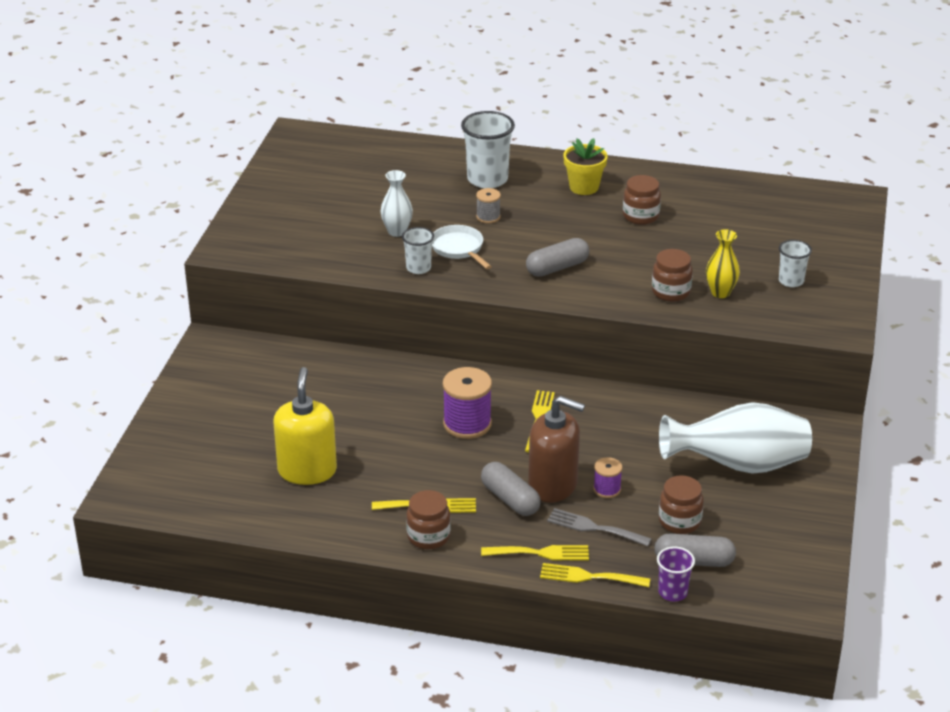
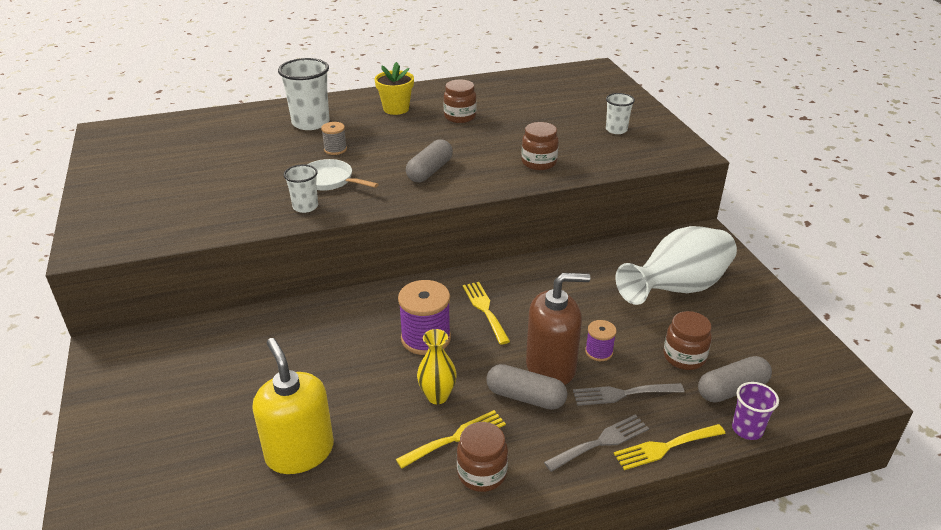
camera: 30 degrees left, 0 degrees up
white vase [380,170,413,237] -> none
yellow fork [481,545,589,560] -> grey fork [544,414,649,472]
yellow vase [706,229,740,298] -> yellow vase moved to [417,329,457,404]

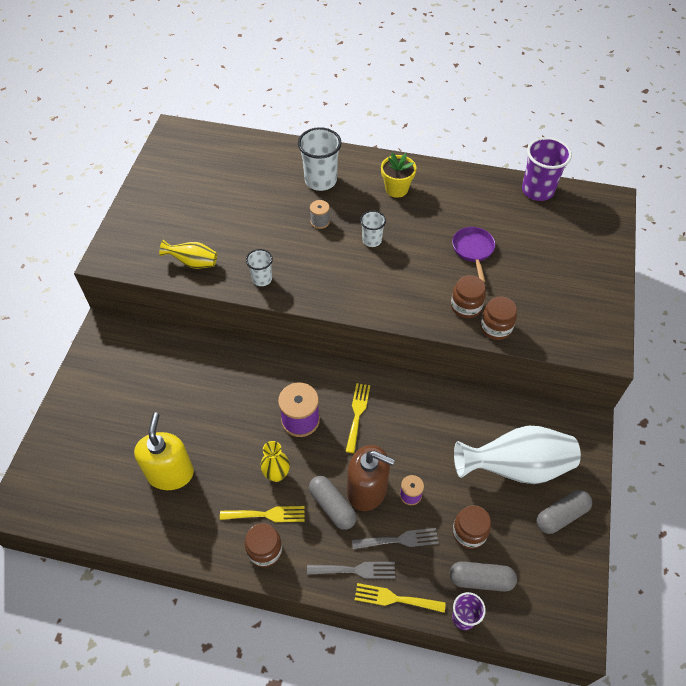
camera: 30 degrees right, 20 degrees up
white pan [307,159,378,191] -> none
grey capsule [406,139,453,182] -> grey capsule moved to [536,490,592,534]
brown jar [443,79,477,123] -> brown jar moved to [480,296,517,340]
grey fork [573,383,684,406] -> grey fork turned 150 degrees clockwise [352,528,439,549]
white cup [606,93,635,134] -> white cup moved to [360,211,386,247]
none -> yellow vase [159,240,217,269]
none -> purple pan [452,227,495,282]
none -> purple cup [522,137,572,201]

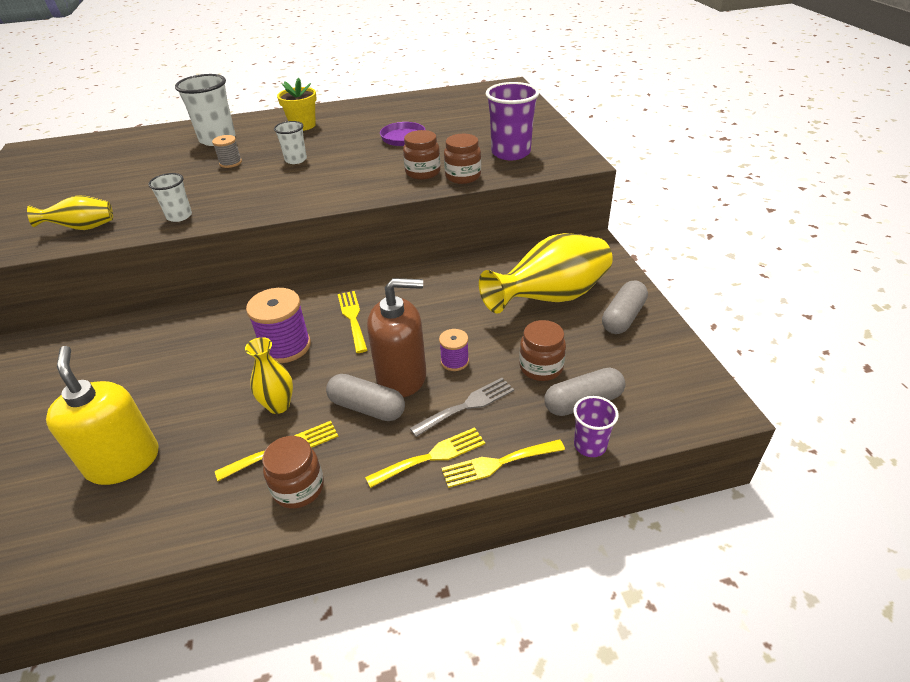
camera: 25 degrees left, 15 degrees down
grey fork [307,562,395,579] -> yellow fork [365,427,485,488]
white vase [454,426,581,484] -> yellow vase [479,233,613,314]
purple cup [522,137,572,201] -> purple cup moved to [486,82,539,160]

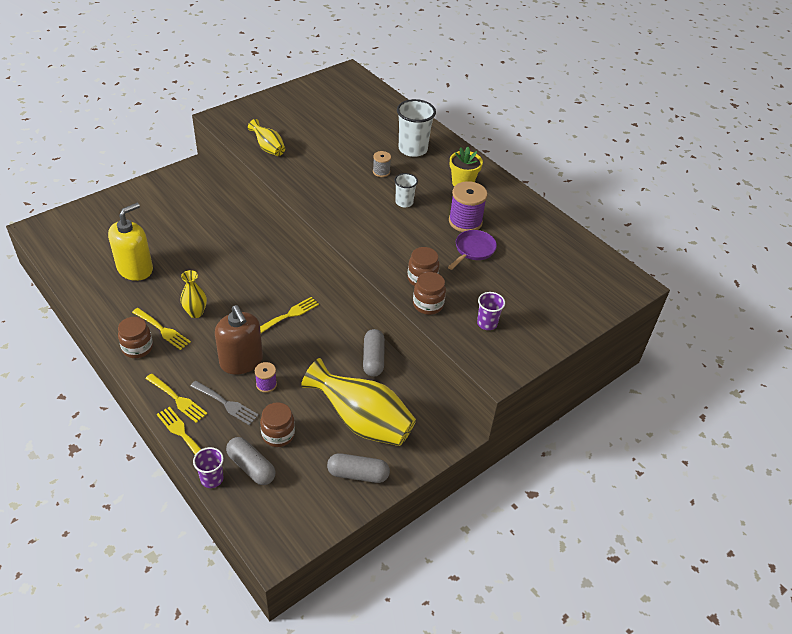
camera: 60 degrees right, 5 degrees up
white cup [148,173,192,222] -> none
purple spool [246,288,311,363] -> purple spool moved to [449,181,488,232]
grey capsule [326,374,405,421] -> grey capsule moved to [363,329,385,377]
purple cup [486,82,539,160] -> purple cup [477,292,505,330], size x0.57

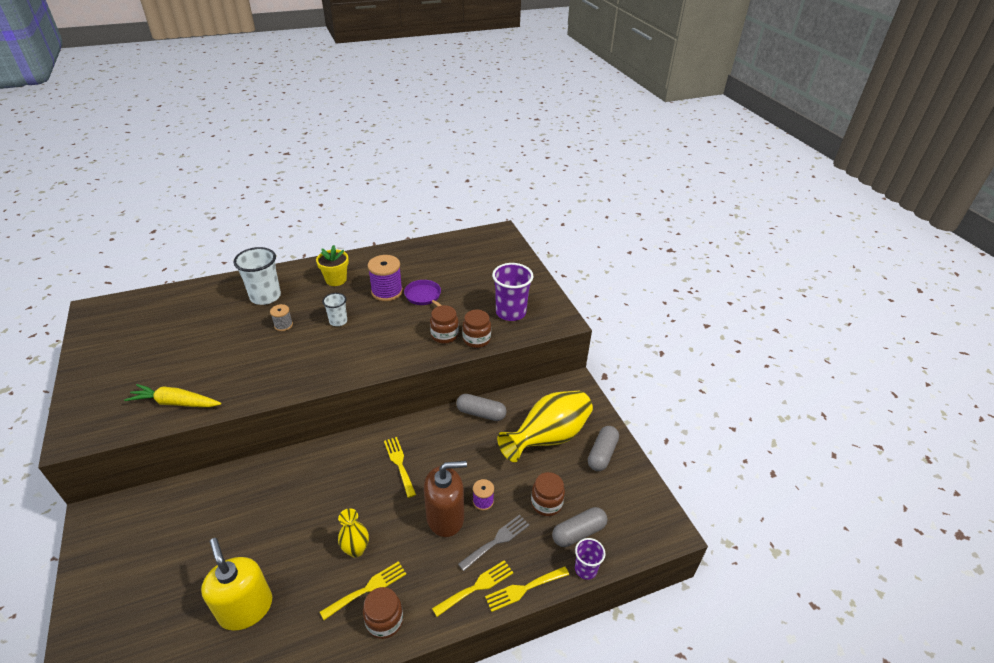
camera: 70 degrees left, 5 degrees down
yellow vase [248,119,285,156] -> yellow carrot [124,384,221,407]
purple cup [477,292,505,330] -> purple cup [492,263,533,321], size x1.76

